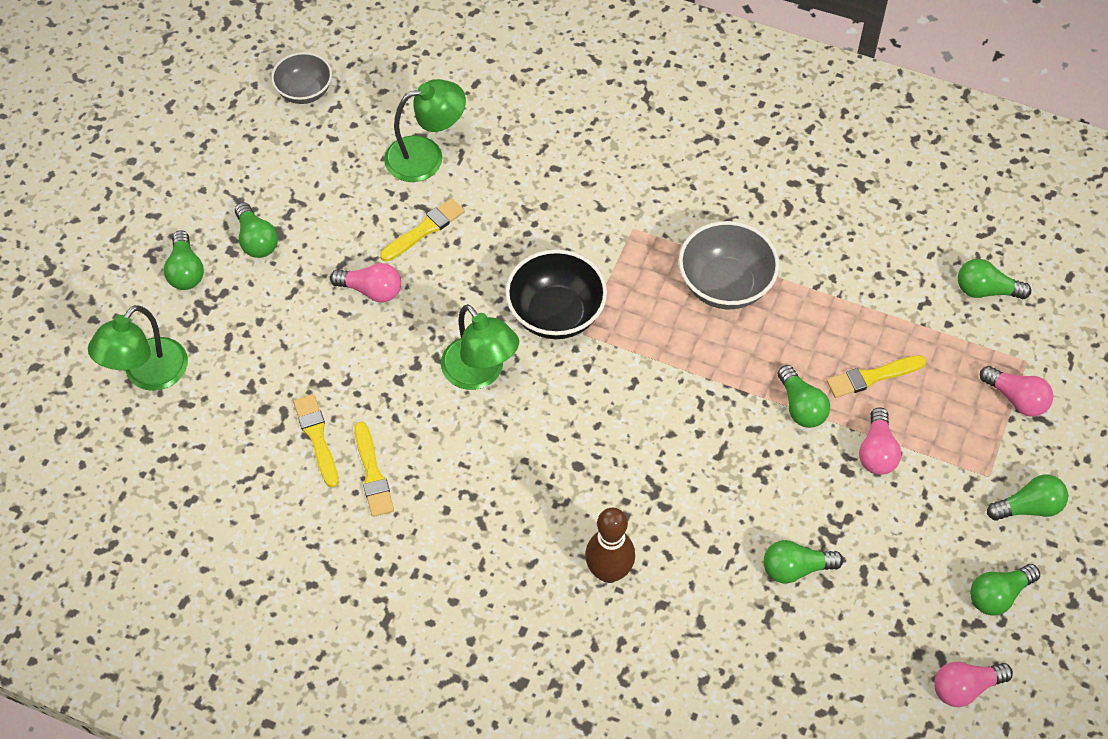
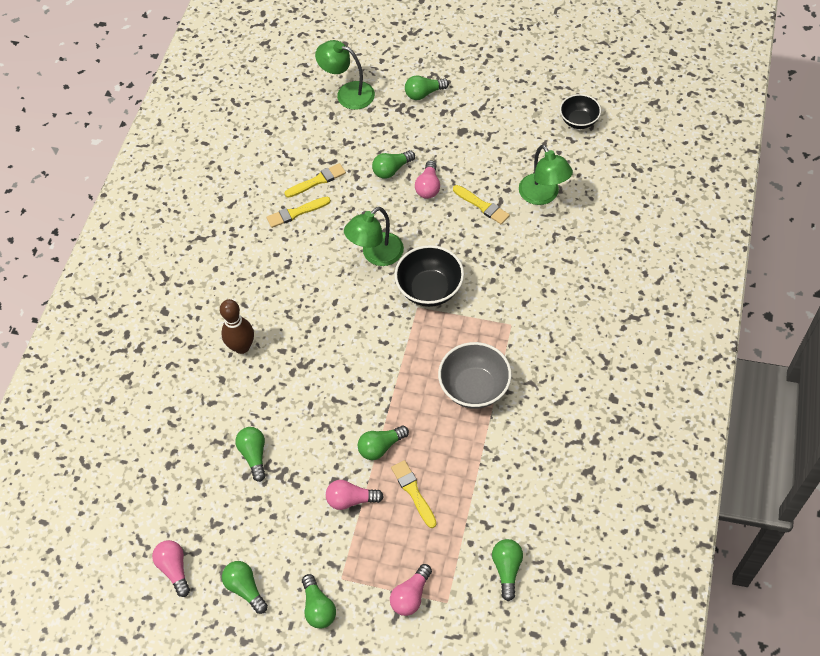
camera: 85 degrees right, 0 degrees up
green light bulb [235,202,278,258] -> green light bulb moved to [372,150,415,179]
grey bowl [271,52,332,104] -> black bowl [560,94,601,129]

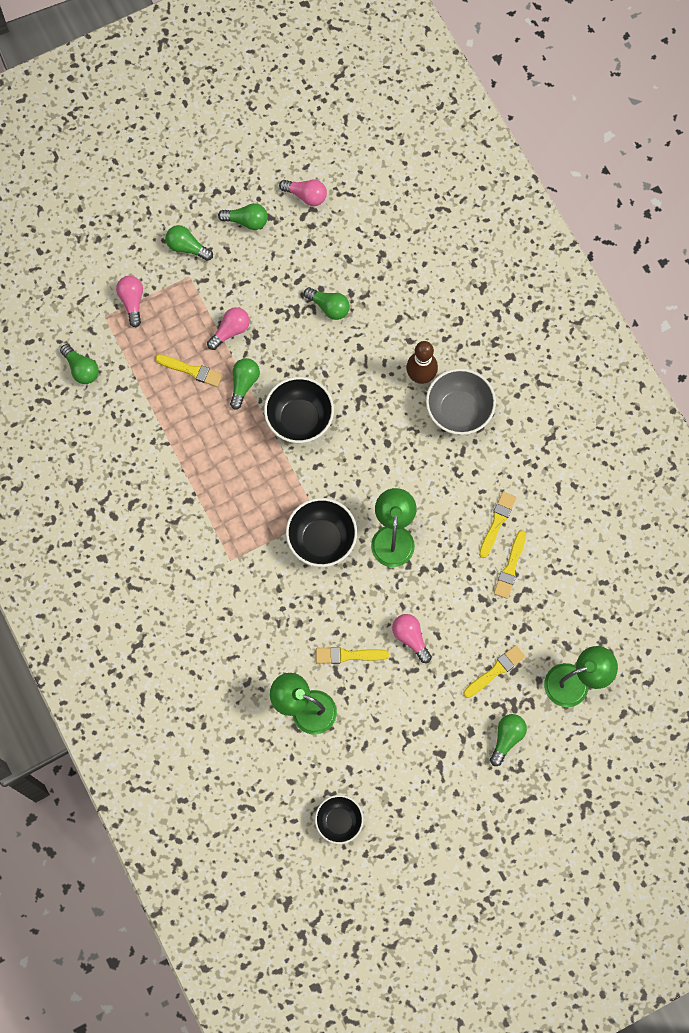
camera: 135 degrees right, 15 degrees up
green light bulb [372,150,415,179] -> none
grey bowl [438,342,512,409] -> grey bowl moved to [426,368,496,435]
none -> black bowl [264,377,334,443]
none -> yellow brush [463,645,525,698]

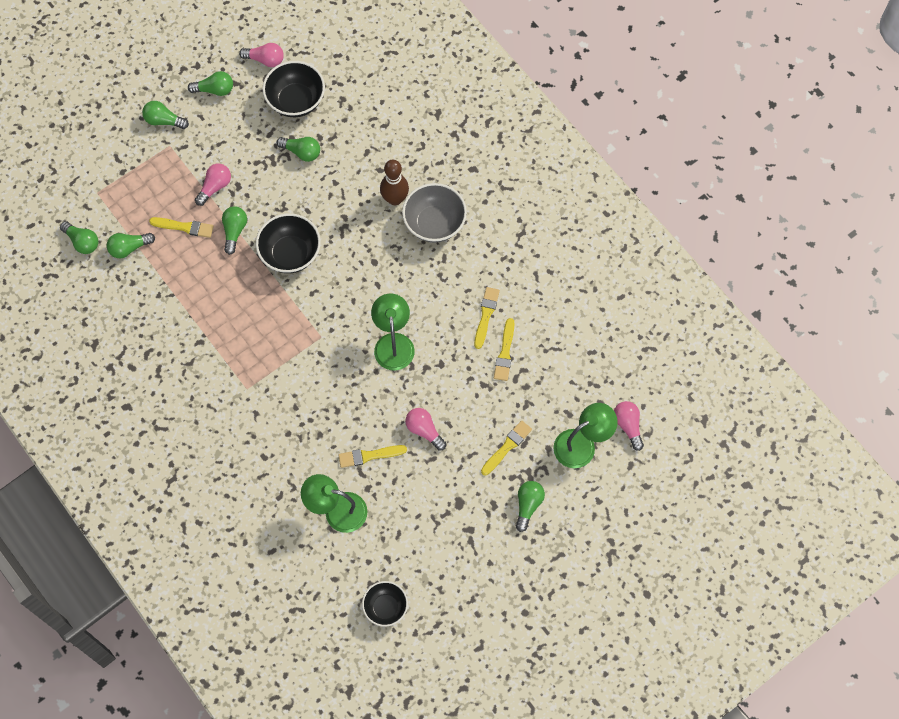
camera: 10 degrees left, 5 degrees down
pink light bulb [116,276,143,327] -> pink light bulb moved to [614,401,644,451]
black bowl [286,498,357,567] -> black bowl moved to [262,61,325,117]
none -> green light bulb [107,233,155,258]

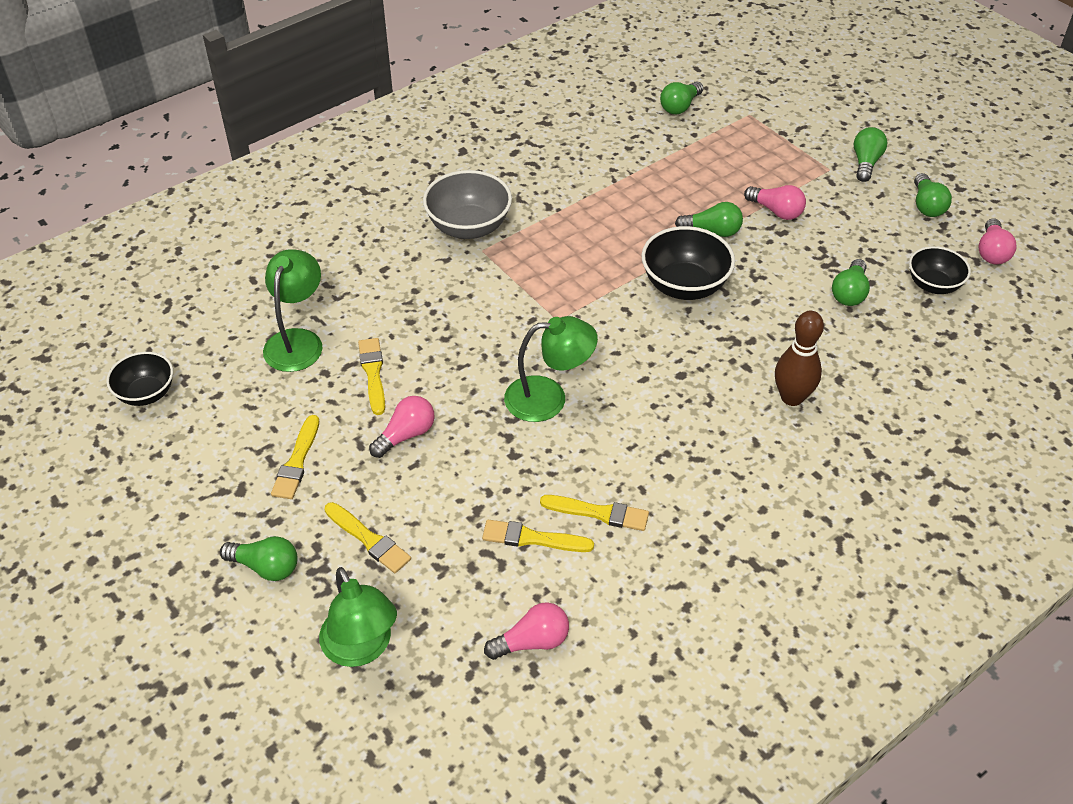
camera: 90 degrees right, 20 degrees down
green light bulb [107,233,155,258] -> none
yellow brush [149,217,214,238] -> yellow brush moved to [271,415,319,499]
black bowl [262,61,325,117] -> black bowl [909,246,971,294], size x0.65
grey bowl [402,183,467,243] -> grey bowl moved to [423,170,512,239]
pink light bulb [614,401,644,451] -> pink light bulb moved to [484,602,569,660]

